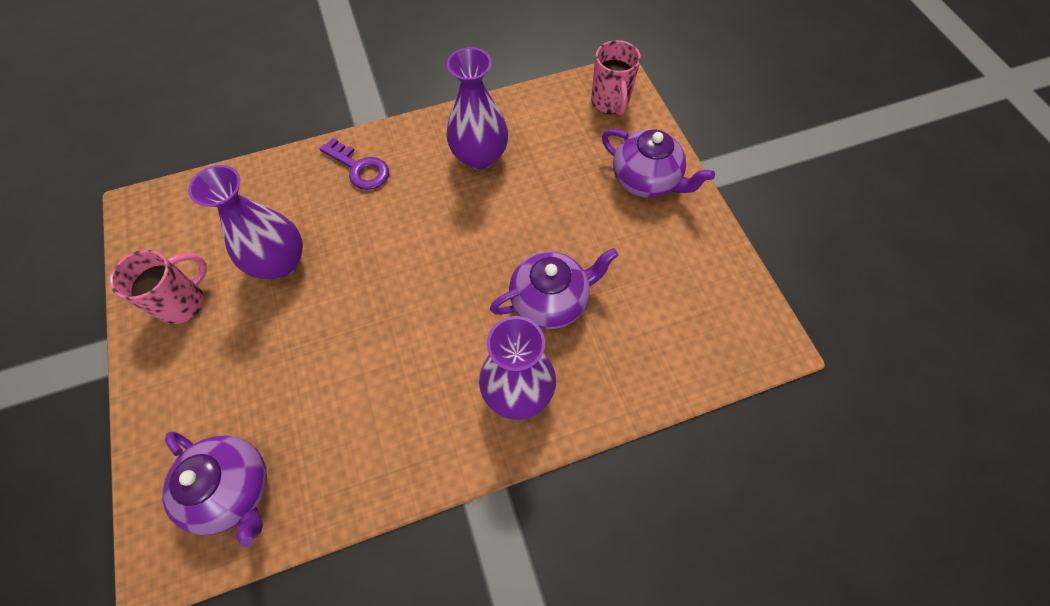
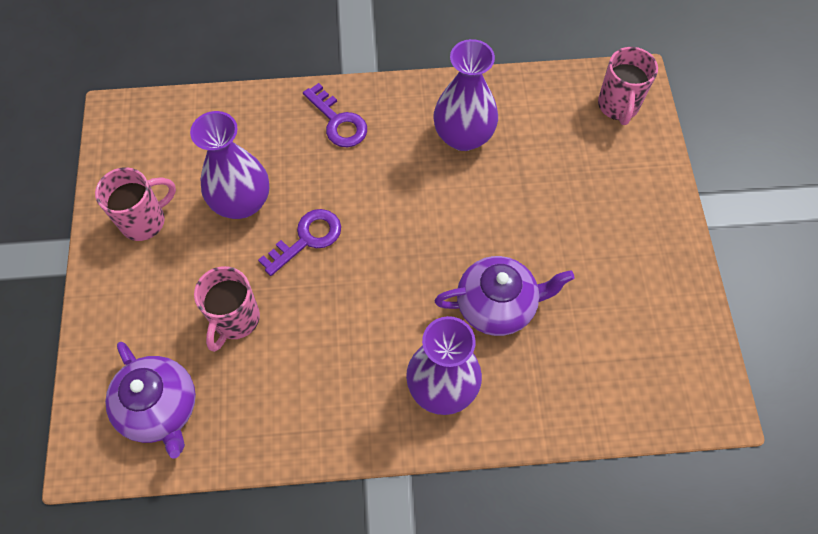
camera: 15 degrees right, 0 degrees up
purple teapot [602,129,715,198] -> none
none -> pink mug [194,266,260,352]
none -> purple key [258,209,341,276]

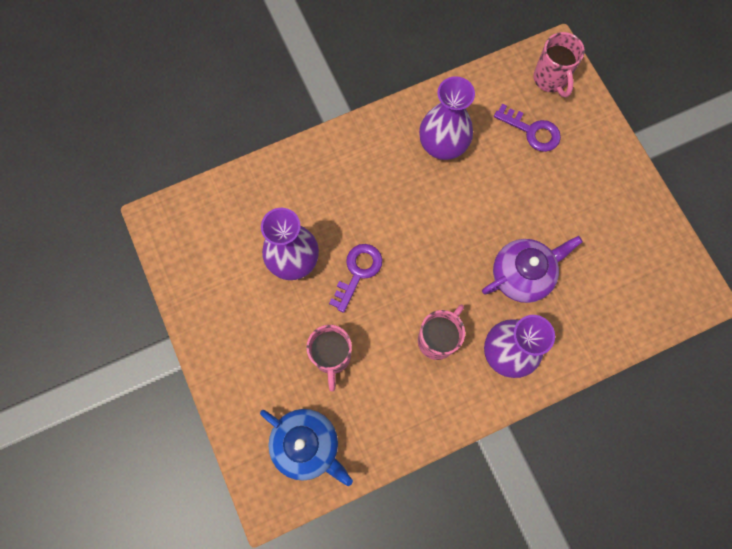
camera: 20 degrees left, 10 degrees up
pink mug [95,167,176,241] -> pink mug moved to [418,305,465,360]
purple teapot [105,342,196,459] -> blue teapot [260,409,353,486]
purple key [303,83,367,147] -> purple key moved to [494,104,561,152]

